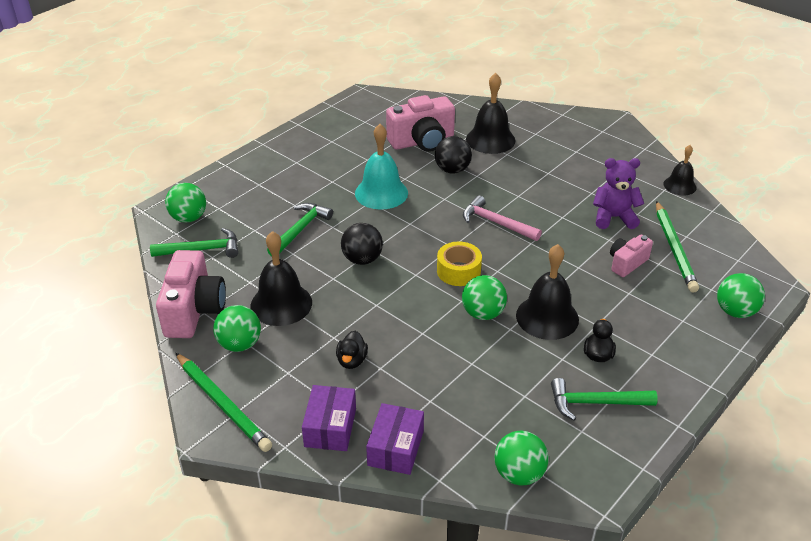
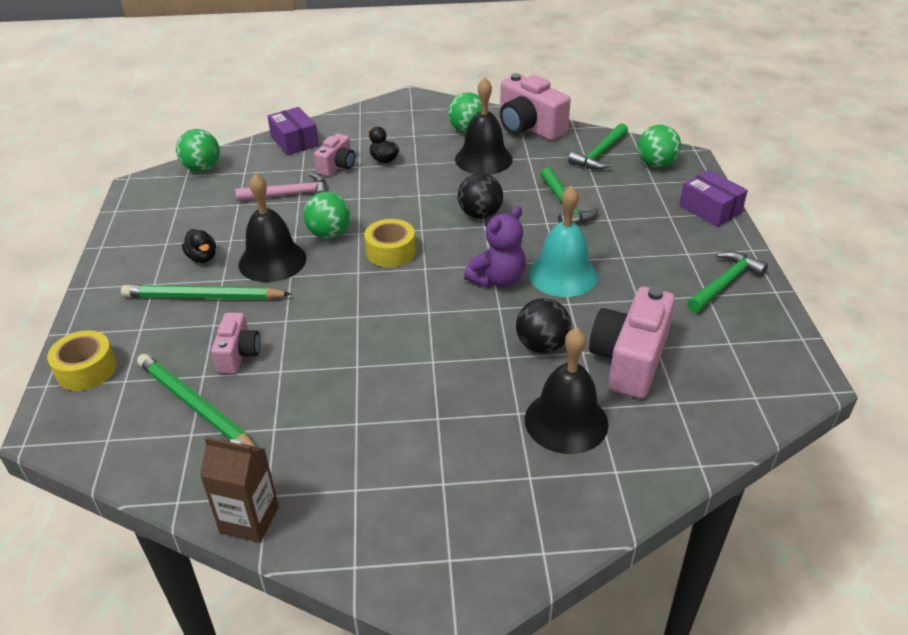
camera: 135 degrees right, 0 degrees up
green pencil [176,353,272,452] -> green pencil moved to [121,285,291,300]
purple box [302,385,356,451] -> purple box moved to [679,170,748,227]
pink hammer [463,195,542,241] -> pink hammer moved to [235,173,328,202]
green hammer [551,378,658,420] -> green hammer moved to [687,251,768,313]
purple teddy bear [593,158,644,229] -> purple teddy bear moved to [464,206,526,288]
black bell [664,145,696,195] -> brown carton [200,437,279,543]
green ball [717,273,765,318] -> yellow tape [47,330,117,391]
none -> pink camera [314,134,355,176]

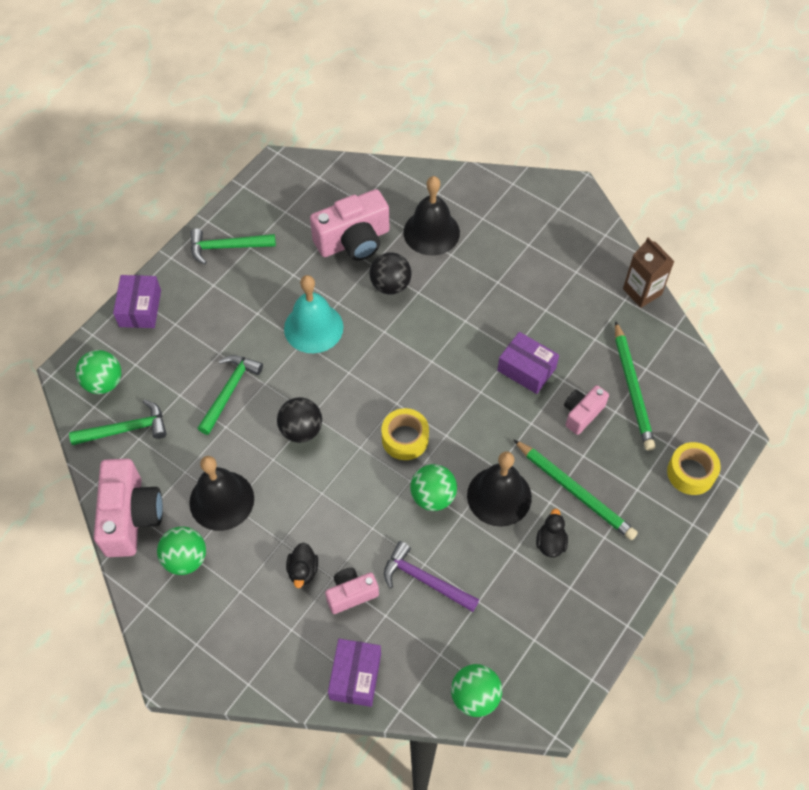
camera: 140 degrees left, 20 degrees up
pink hammer [235,173,328,202] -> purple hammer [384,541,479,612]
purple teddy bear [464,206,526,288] -> none
none -> purple box [497,332,559,394]

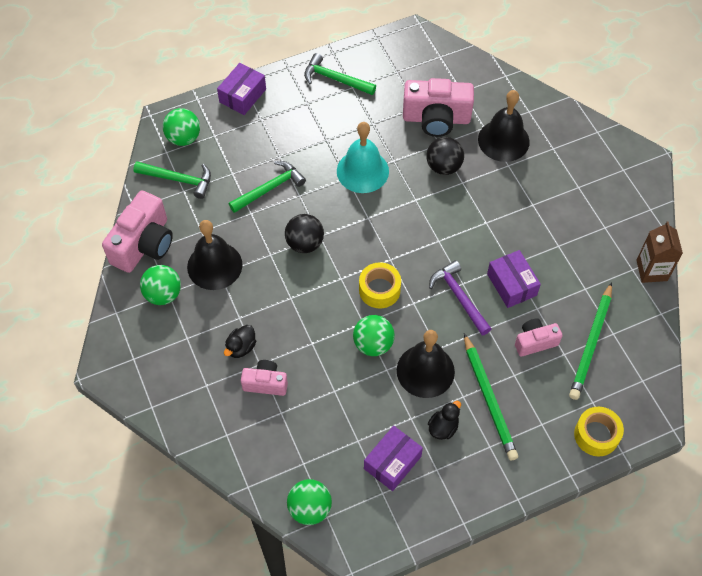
camera: 30 degrees right, 0 degrees up
purple box [328,639,381,707] -> purple box moved to [364,426,423,491]
purple hammer [384,541,479,612] -> purple hammer moved to [429,260,491,336]

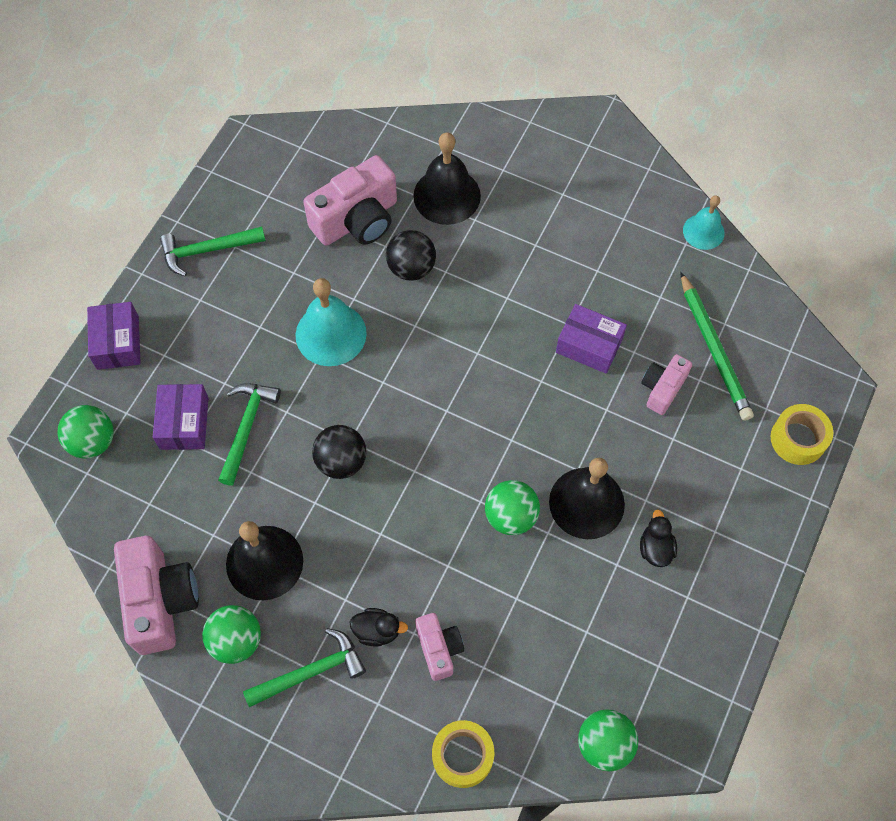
camera: 40 degrees left, 5 degrees up
green hammer [133,162,211,199] -> green hammer moved to [243,628,366,707]
black duck [224,325,256,358] -> black duck turned 75 degrees counterclockwise [350,608,408,647]
pink camera [241,360,288,396] -> pink camera turned 105 degrees clockwise [415,613,464,681]
yellow tape [359,262,401,309] -> yellow tape moved to [432,720,494,788]
purple box [364,426,423,491] -> purple box moved to [153,384,209,450]
purple hammer [429,260,491,336] -> none
green pencil [464,333,518,461] -> none
brown carton [636,221,683,283] -> turquoise bell [683,195,725,250]

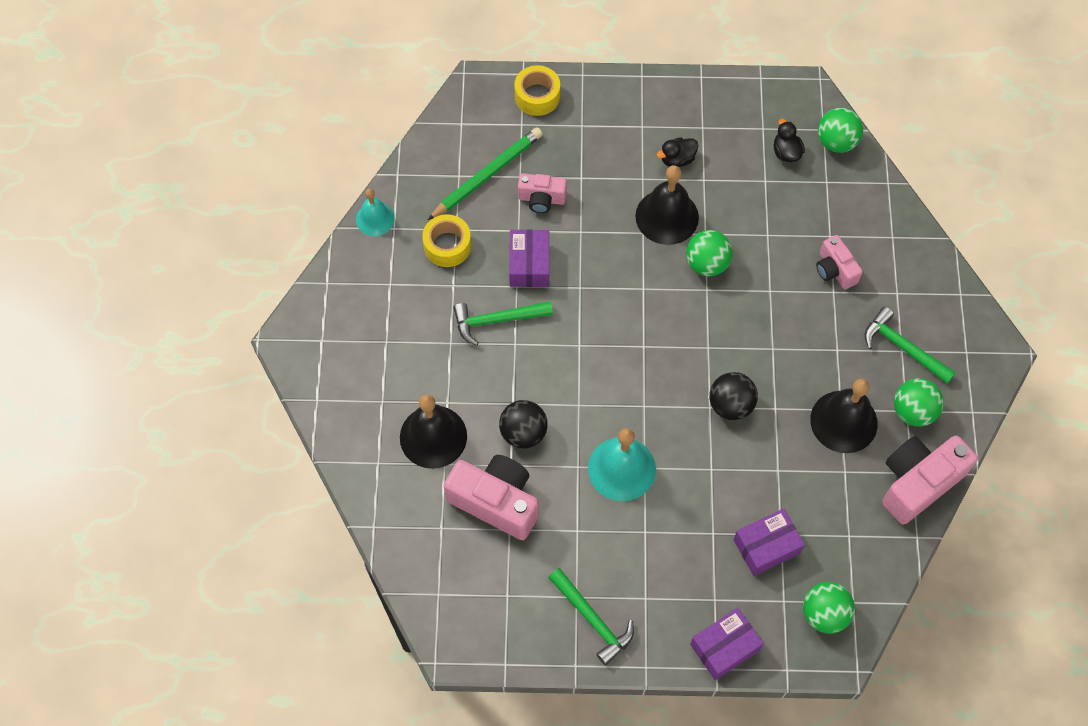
camera: 115 degrees left, 0 degrees up
green hammer [218,383,281,486] -> green hammer moved to [453,301,553,346]
black duck [350,608,408,647] -> black duck moved to [774,119,805,162]
pink camera [415,613,464,681] -> pink camera turned 75 degrees counterclockwise [816,235,863,289]
yellow tape [432,720,494,788] -> yellow tape moved to [422,214,471,267]

